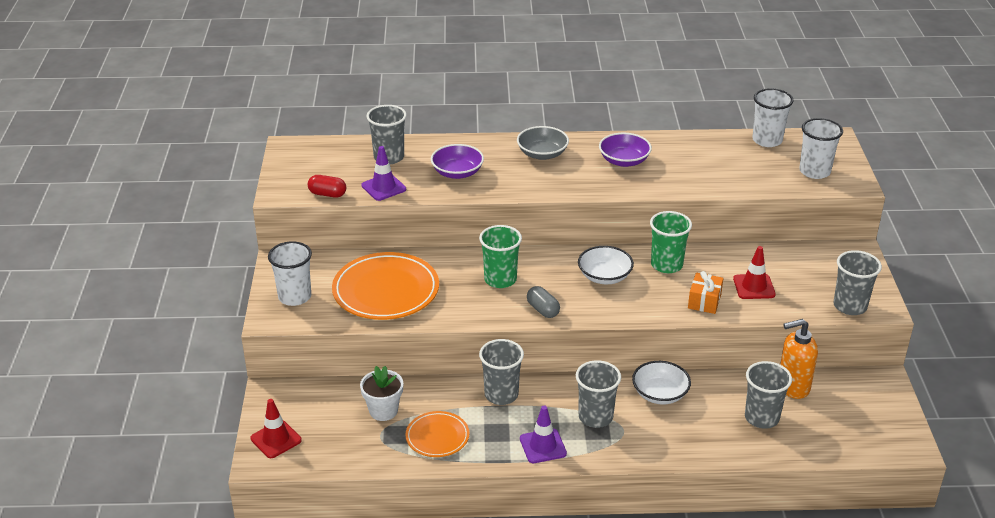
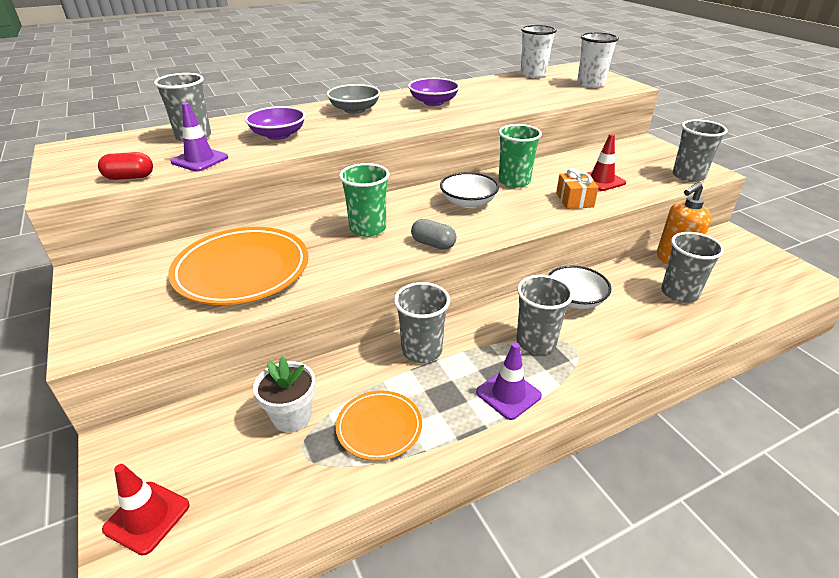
camera: 25 degrees left, 0 degrees up
white cup [268,241,312,306] -> none

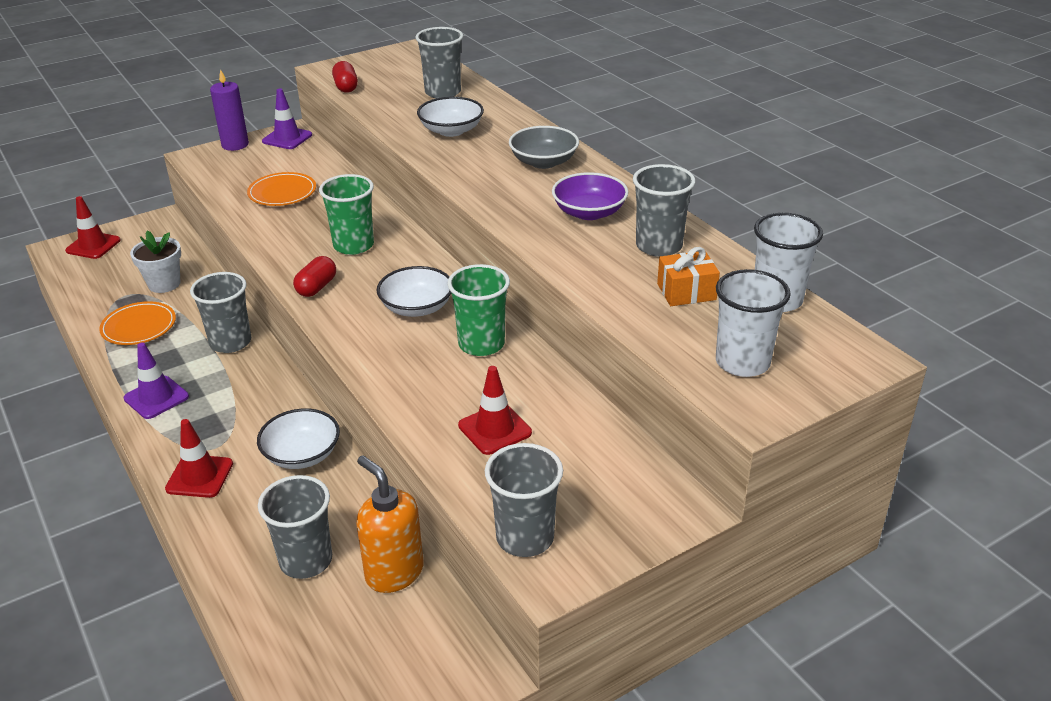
camera: 85 degrees right, 0 degrees up
orange plate [168,227,308,305] -> orange plate [247,172,316,206], size x0.56
purple traffic cone [171,102,228,172] -> purple traffic cone moved to [262,88,312,149]
purple bowl [245,106,306,140] -> white bowl [417,97,484,137]
grey capsule [411,219,456,250] -> red capsule [293,256,336,297]
grey cup [516,275,573,354] -> grey cup moved to [633,164,696,257]
orange gift [556,168,599,209] -> orange gift moved to [657,247,720,306]
none -> red traffic cone [165,419,233,498]
none -> purple candle [210,69,249,151]

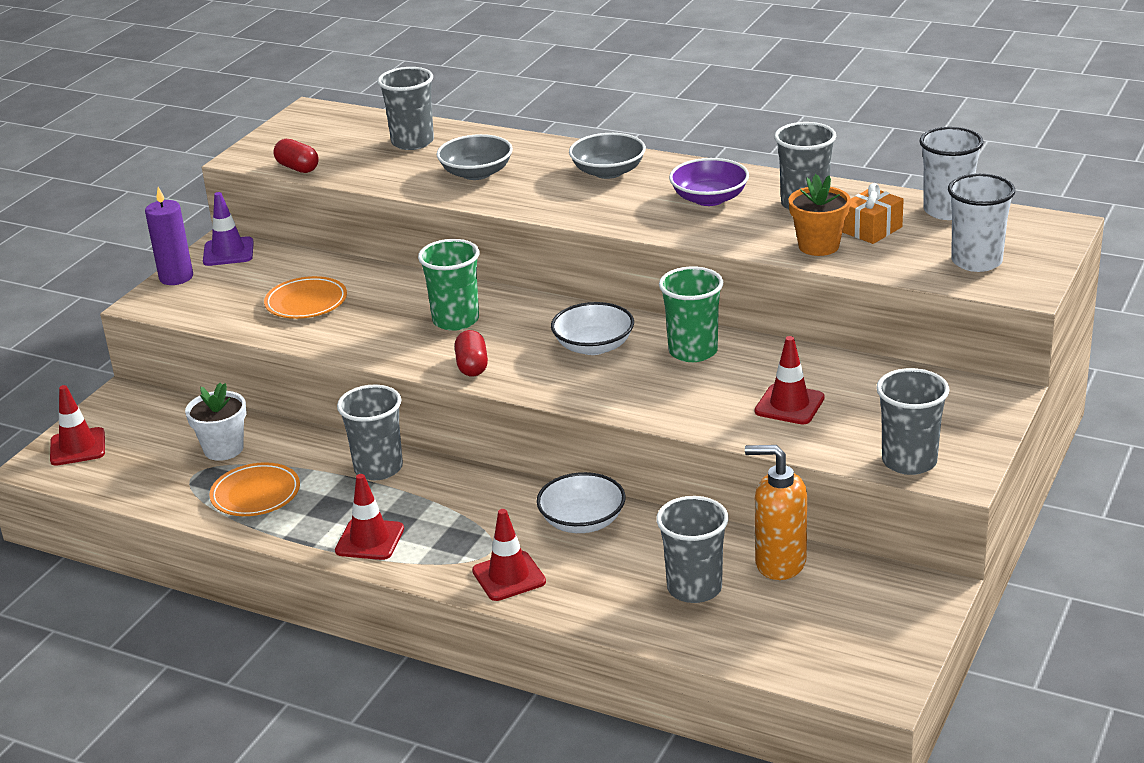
camera: 30 degrees left, 5 degrees down
purple traffic cone [124,342,189,419] -> red traffic cone [335,474,404,560]
white bowl [417,97,484,137] -> grey bowl [436,134,513,180]
none -> orange flower pot [789,174,851,256]

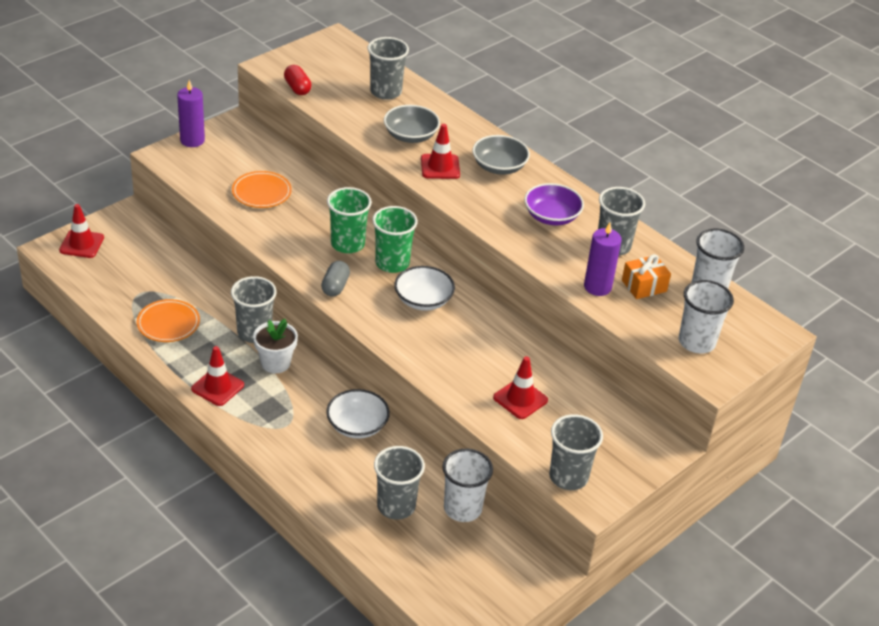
camera: 15 degrees right, 10 degrees up
white flower pot [185,383,246,461] -> white flower pot moved to [253,319,298,373]
purple traffic cone [203,192,254,266] -> none
red capsule [455,330,488,377] -> grey capsule [321,261,350,297]
red traffic cone [472,509,546,601] -> red traffic cone moved to [421,124,460,179]
green cup [659,266,723,362] -> green cup moved to [372,206,418,273]
orange soap dispenser [745,445,807,580] -> white cup [442,449,493,522]
orange flower pot [789,174,851,256] -> purple candle [584,223,621,296]

